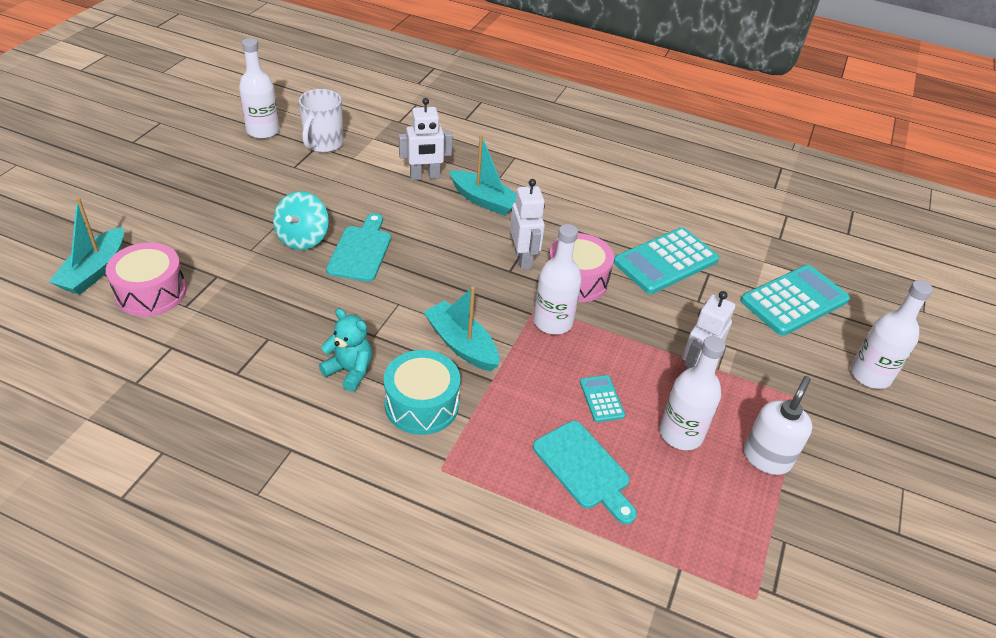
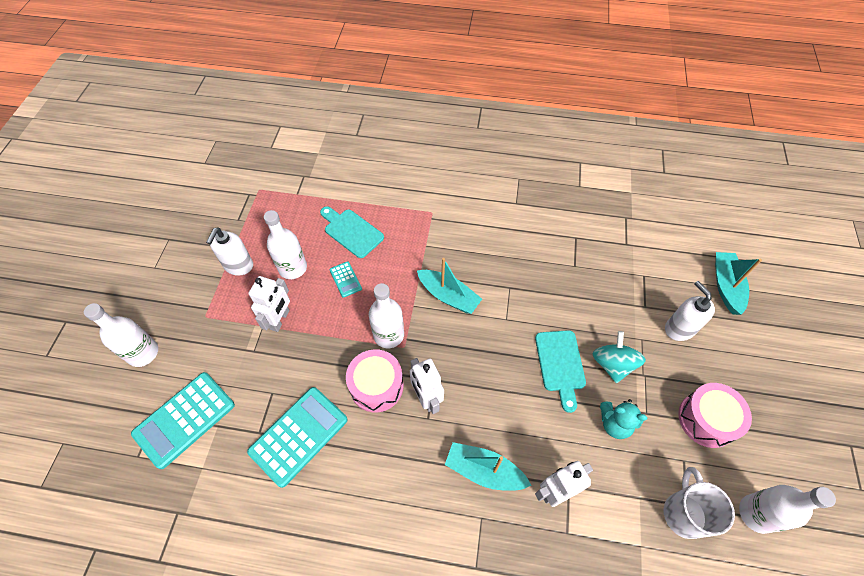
camera: 170 degrees right, 15 degrees up
pink drum [106,242,187,317] -> pink drum moved to [678,383,752,448]
turquoise teddy bear [319,308,372,392] -> turquoise teddy bear moved to [600,399,648,439]
turquoise drum [384,350,460,435] -> none
none -> white soap dispenser [665,281,715,341]

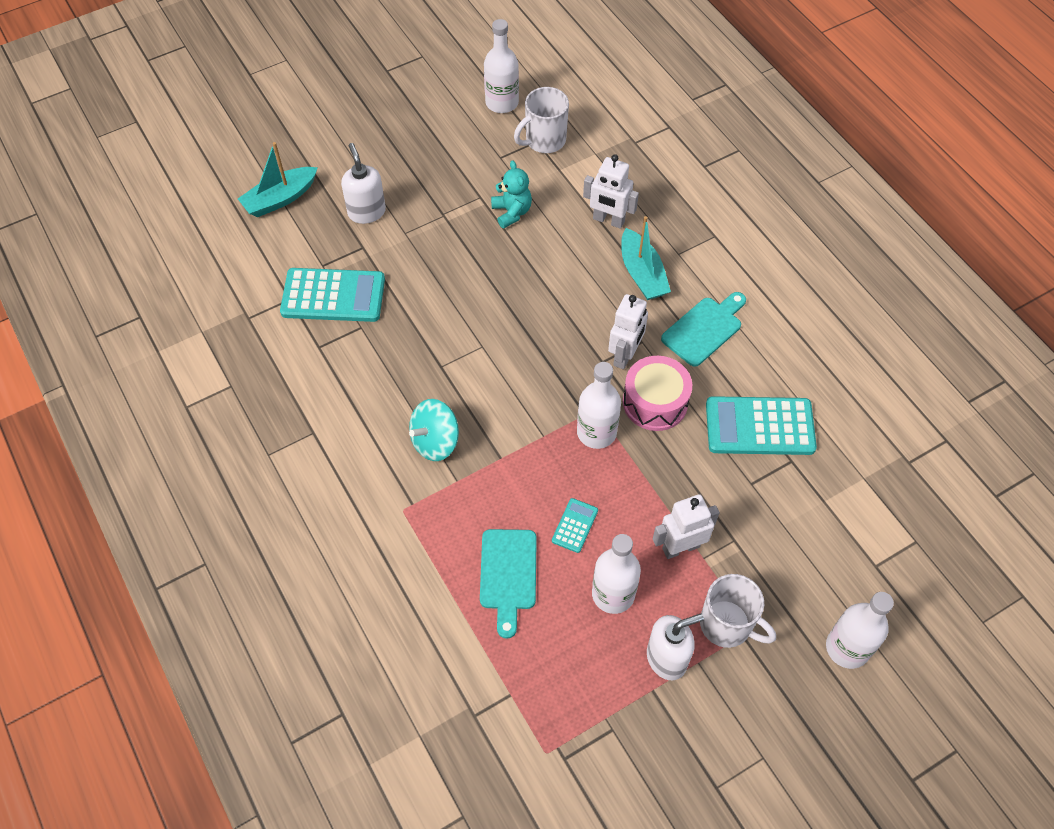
camera: 130 degrees left, 0 degrees up
turquoise calculator [131,372,235,469] -> turquoise calculator moved to [280,268,385,322]
turquoise boat [417,258,482,314] -> none
turquoise cutting board [535,330,586,413] -> turquoise cutting board moved to [661,292,746,367]
turquoise spinning top [593,331,646,383] -> turquoise spinning top moved to [409,399,459,461]
white soap dispenser [665,281,715,341] -> white soap dispenser turned 135 degrees clockwise [341,143,386,224]
pink drum [678,383,752,448] -> none
none -> white mug [700,574,776,648]

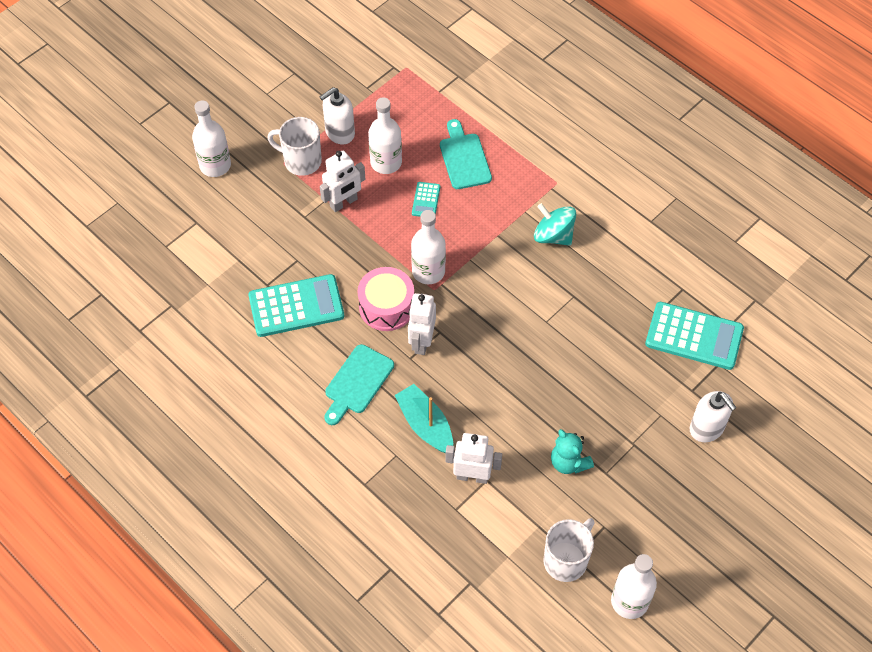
camera: 165 degrees right, 0 degrees up
turquoise boat [238,142,318,217] -> none
turquoise calculator [280,268,385,322] -> turquoise calculator turned 150 degrees counterclockwise [645,302,744,370]
turquoise spinning top [409,399,459,461] -> turquoise spinning top turned 90 degrees counterclockwise [534,203,576,246]

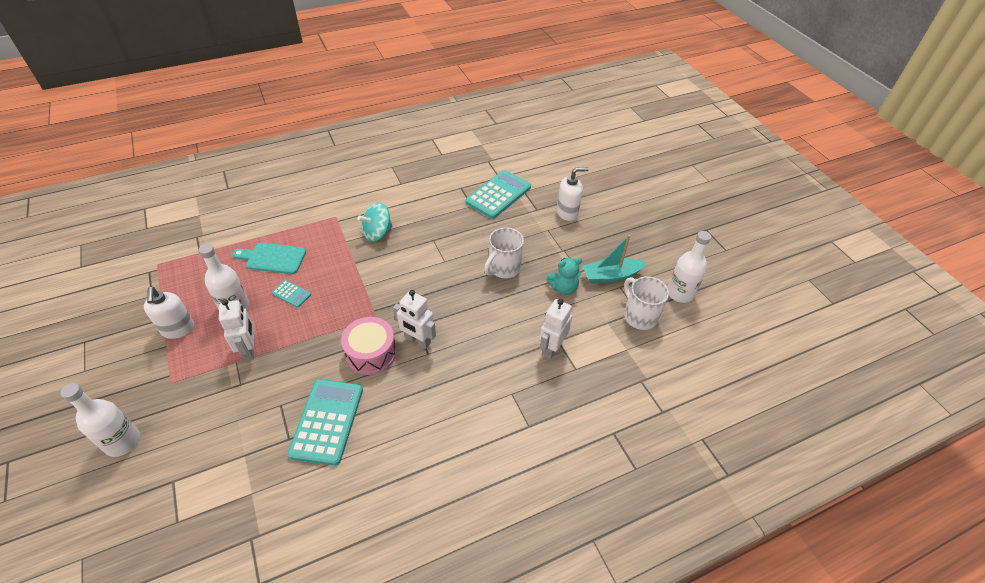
camera: 70 degrees left, 10 degrees down
white mug [267,117,322,176] -> white mug moved to [484,227,524,278]
turquoise cutting board [324,344,394,425] -> none
turquoise boat [394,384,453,453] -> turquoise boat moved to [583,234,647,284]
white bottle [411,210,446,284] -> none

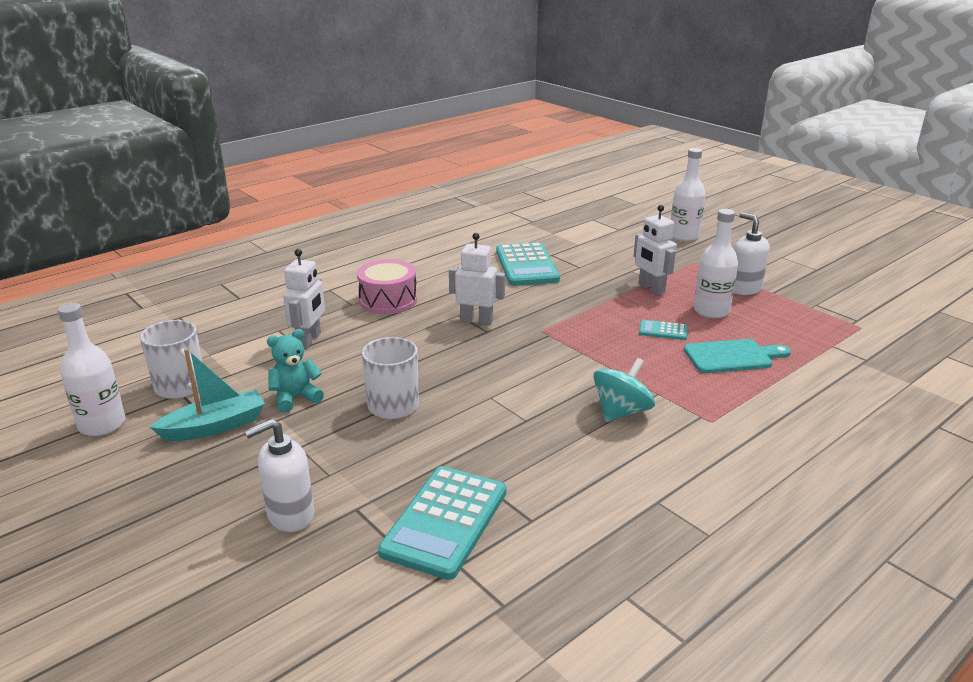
camera: 165 degrees right, 20 degrees down
pink drum [341,317,397,375] -> pink drum moved to [357,259,417,314]

